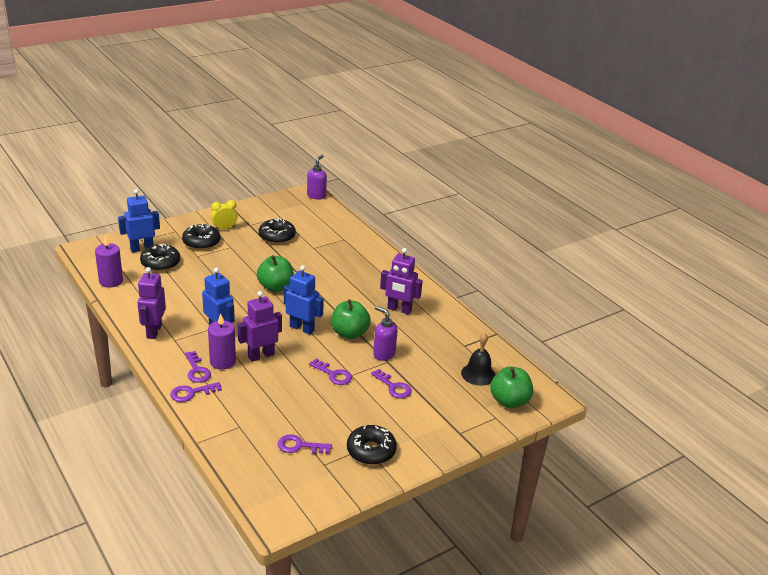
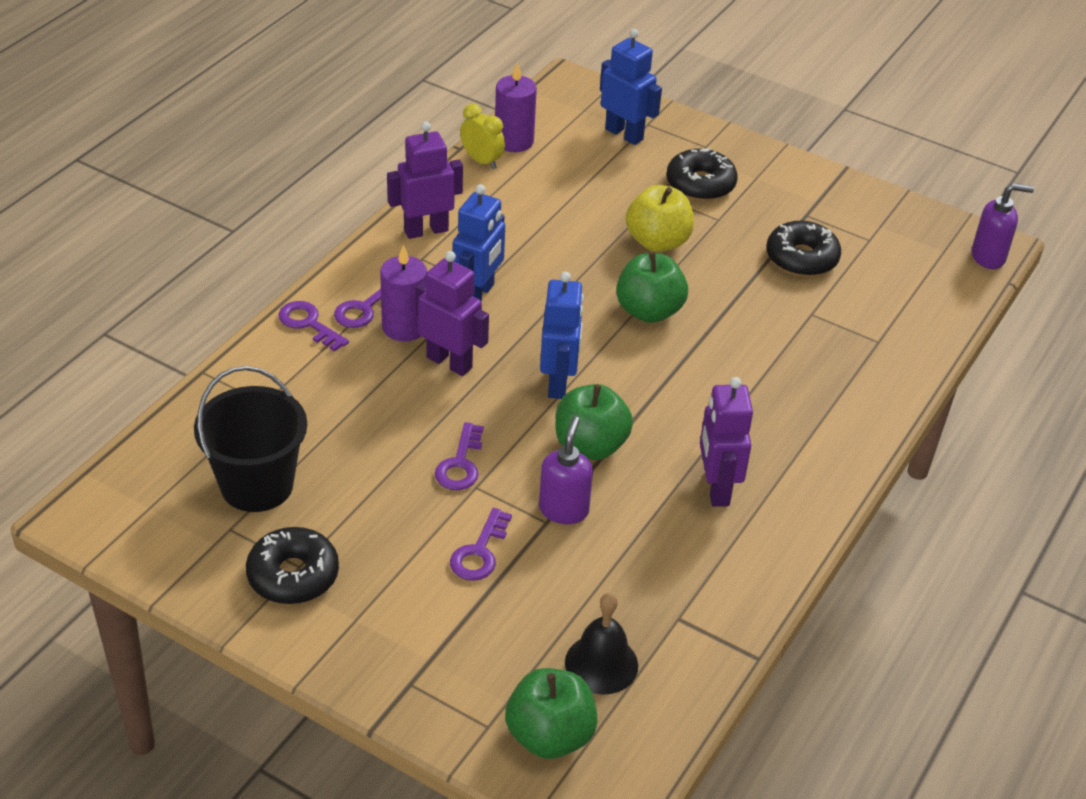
camera: 65 degrees right, 10 degrees up
black donut [140,243,180,271] -> none
yellow clock [211,200,238,229] -> yellow clock moved to [460,104,505,169]
purple key [278,434,332,454] -> black bucket [194,366,307,512]
none -> yellow apple [626,185,694,252]

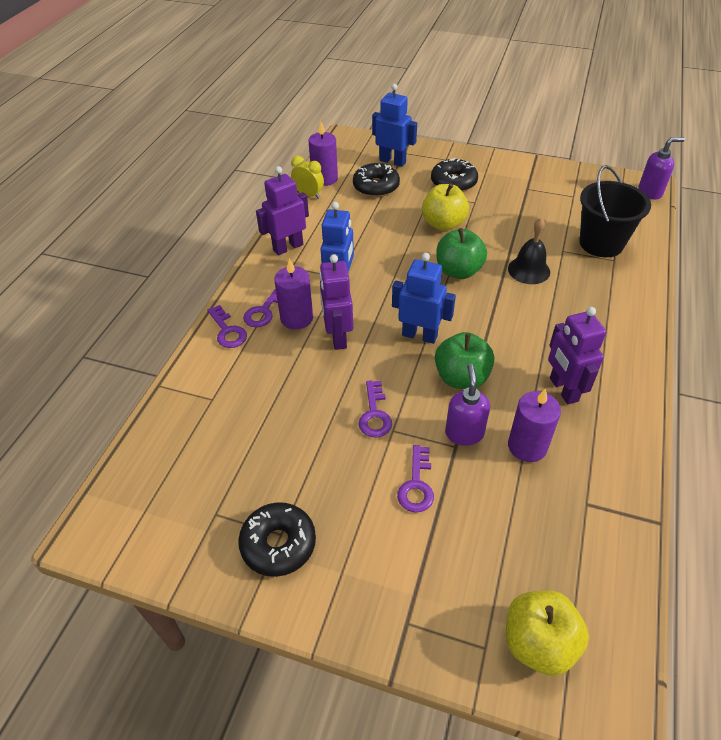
camera: 10 degrees left, 5 degrees up
black bucket [194,366,307,512] -> black bucket moved to [579,165,651,257]
purple key [278,301,349,351] -> purple key turned 150 degrees counterclockwise [207,305,247,348]
purple robot [416,251,489,376] -> purple robot turned 120 degrees counterclockwise [319,254,353,350]
green apple [505,668,598,759] -> yellow apple [506,590,589,676]
blue robot [540,271,584,399] -> blue robot turned 60 degrees counterclockwise [392,253,456,344]
black bell [565,593,638,695] -> black bell moved to [508,218,550,284]
black donut [766,221,841,277] -> black donut moved to [353,163,400,197]
none -> purple candle [508,388,561,462]

